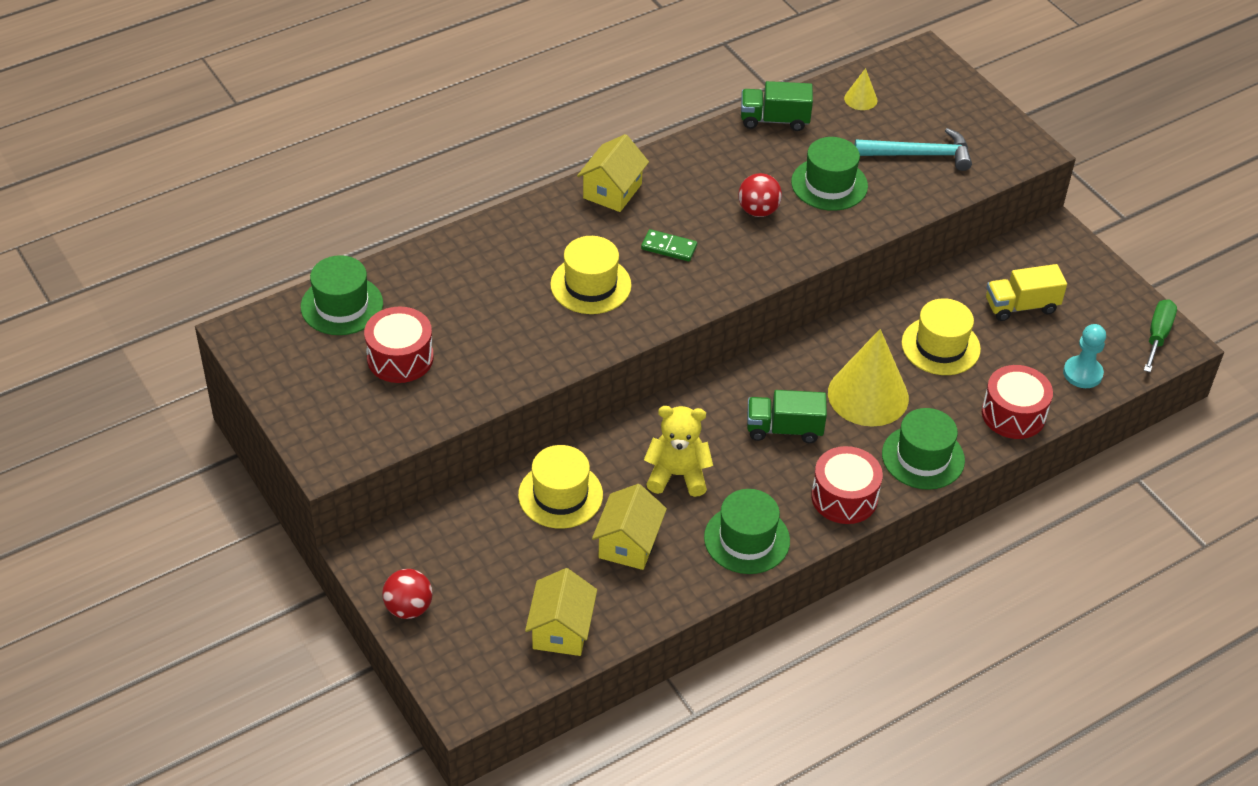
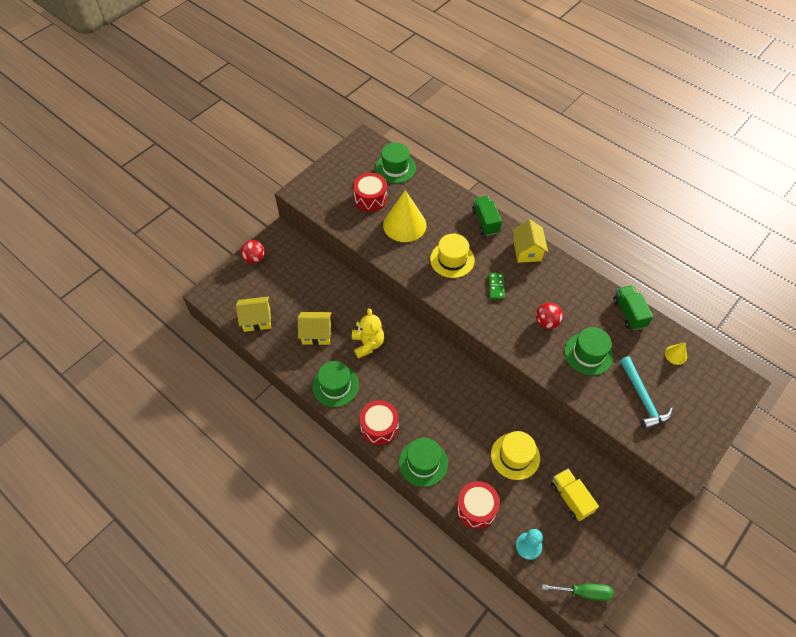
camera: 75 degrees right, 10 degrees up
yellow hat [518,445,603,529] -> none
yellow house [577,134,649,212] -> yellow house turned 75 degrees clockwise [512,219,548,263]
green truck [747,390,827,443] -> green truck moved to [472,196,502,236]
yellow cone [828,329,909,427] -> yellow cone moved to [383,190,426,242]

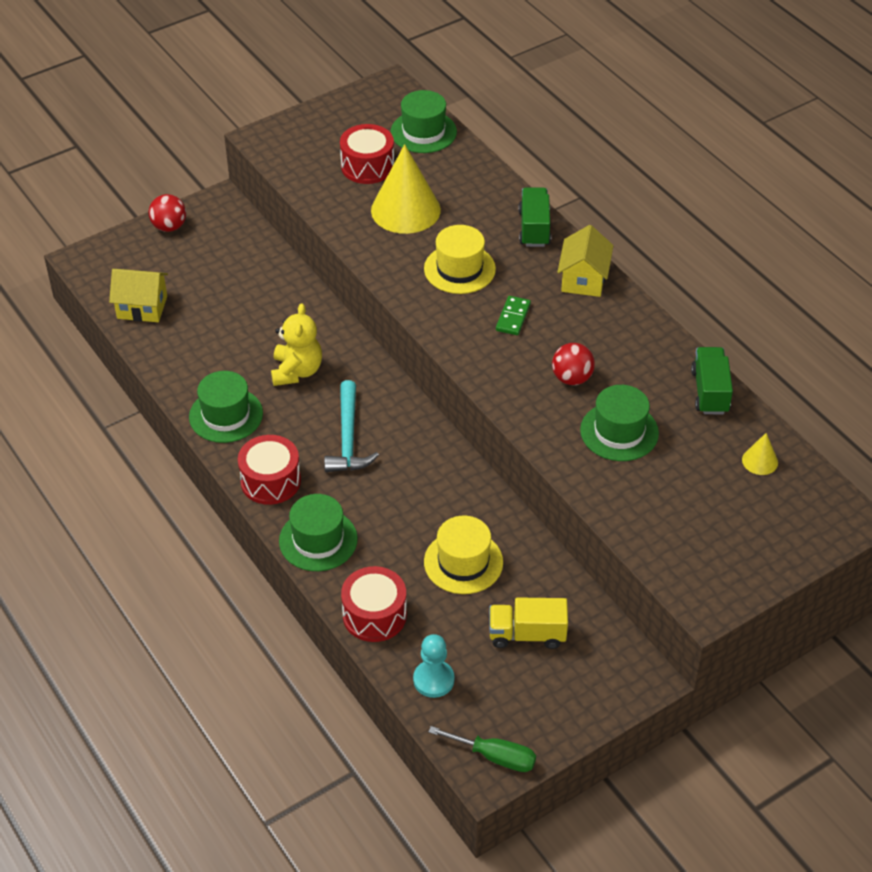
camera: 15 degrees right, 10 degrees down
yellow house [298,312,332,345] -> none
yellow truck [551,469,599,521] -> yellow truck turned 75 degrees counterclockwise [489,597,568,649]
turquoise hammer [620,356,673,430] -> turquoise hammer moved to [324,380,379,472]

